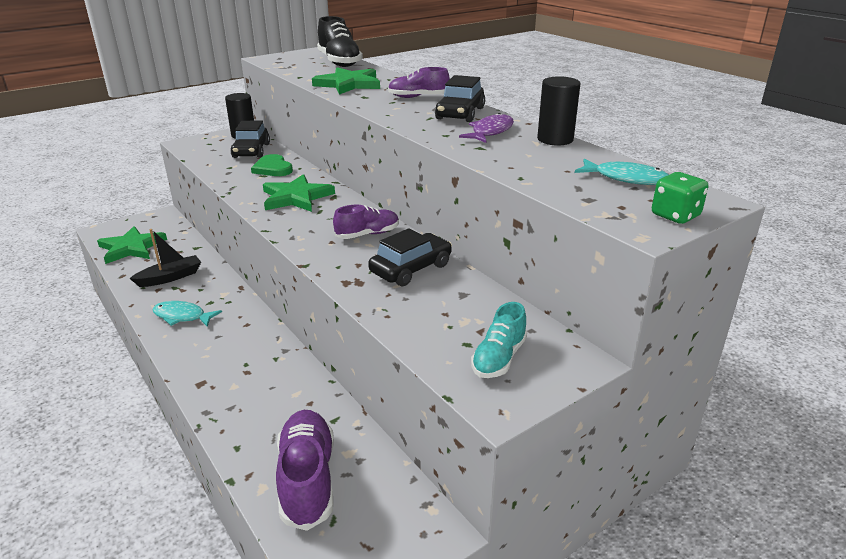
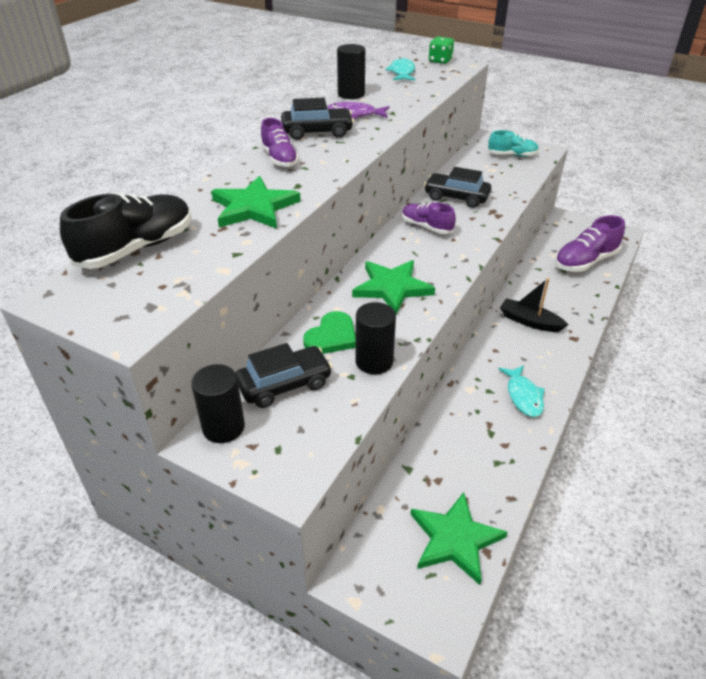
camera: 115 degrees left, 10 degrees up
black boat [129,229,201,287] -> black boat moved to [500,278,568,332]
none -> black cylinder [356,302,396,374]

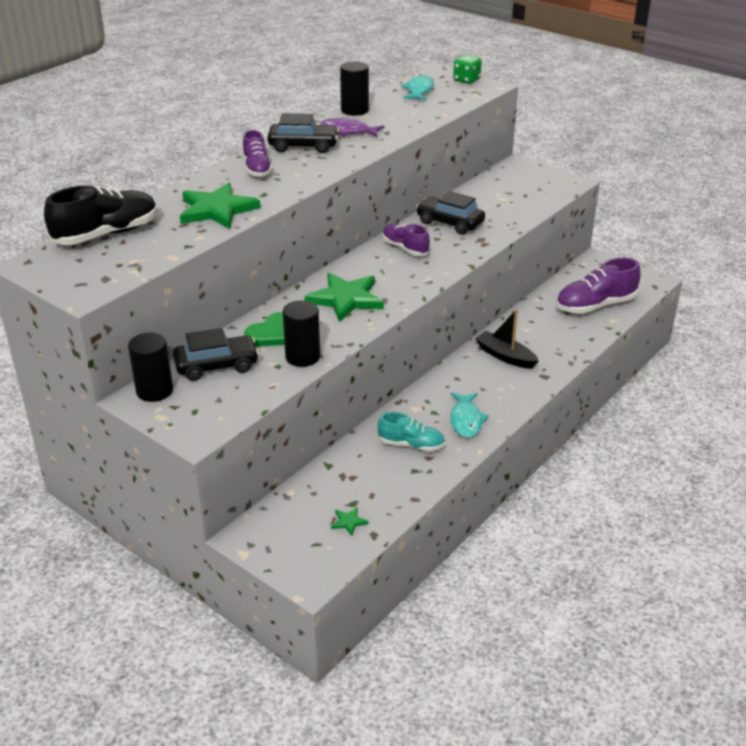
camera: 10 degrees right, 5 degrees down
green star [411,492,508,585] -> green star [331,507,369,535], size x0.42
turquoise shoe [488,130,539,157] -> turquoise shoe moved to [378,412,445,452]

